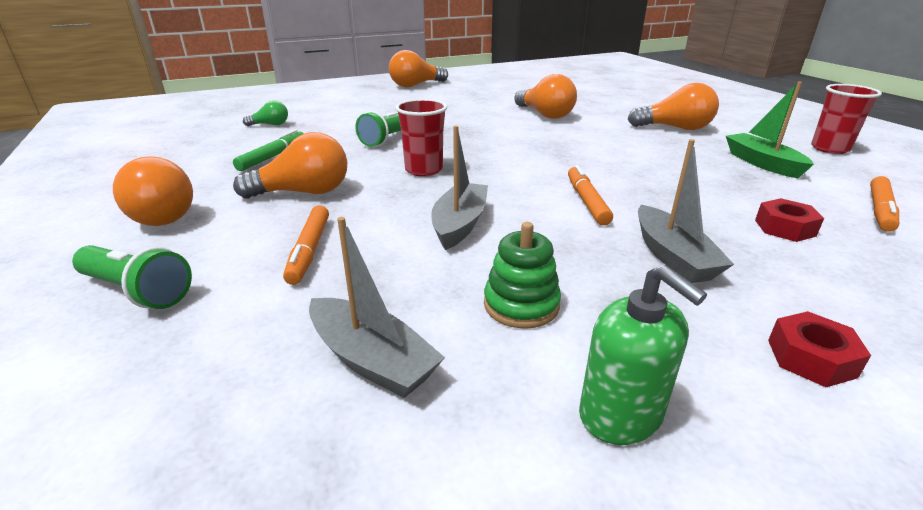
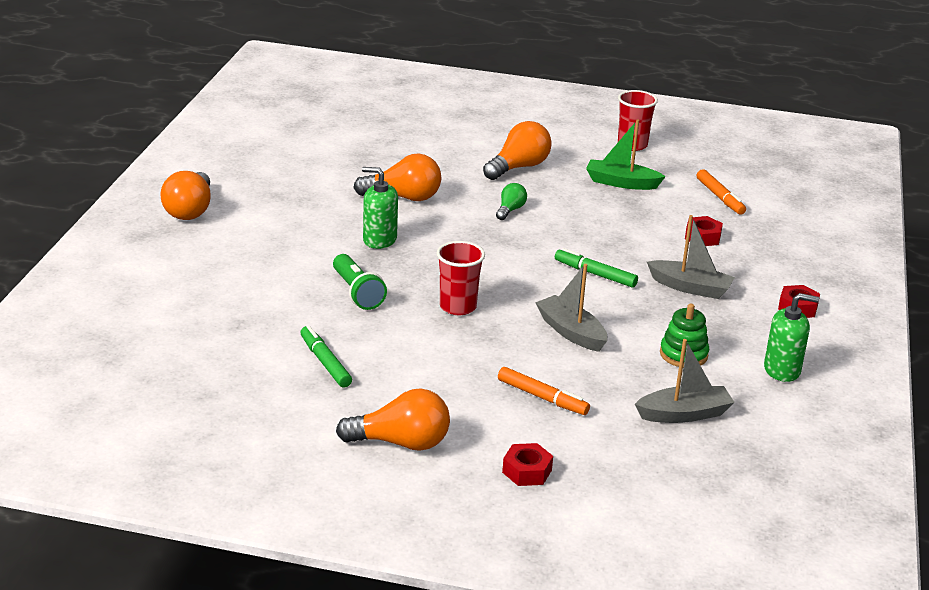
camera: 55 degrees left, 0 degrees up
green flashlight [72,245,192,309] -> red nut [502,443,553,486]
orange light bulb [233,132,347,199] -> none
green light bulb [243,100,288,126] -> green light bulb moved to [496,183,527,220]
orange marker [568,165,613,225] -> green marker [555,248,638,288]
none -> green soap dispenser [362,167,398,249]

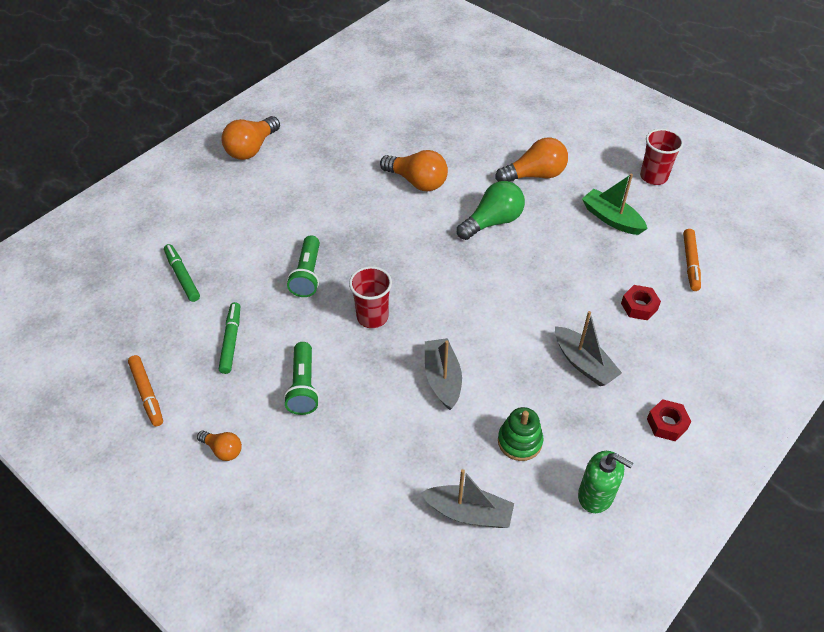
camera: 30 degrees right, 20 degrees up
orange light bulb [336,388,450,451] -> orange light bulb [197,431,242,461], size x0.55
green soap dispenser [362,167,398,249] -> none
green light bulb [496,183,527,220] -> green light bulb [457,181,525,240], size x1.83
orange marker [498,367,590,415] -> orange marker moved to [128,355,163,426]
red nut [502,443,553,486] -> none
green marker [555,248,638,288] -> green marker moved to [164,244,200,302]
none -> green flashlight [284,342,320,415]

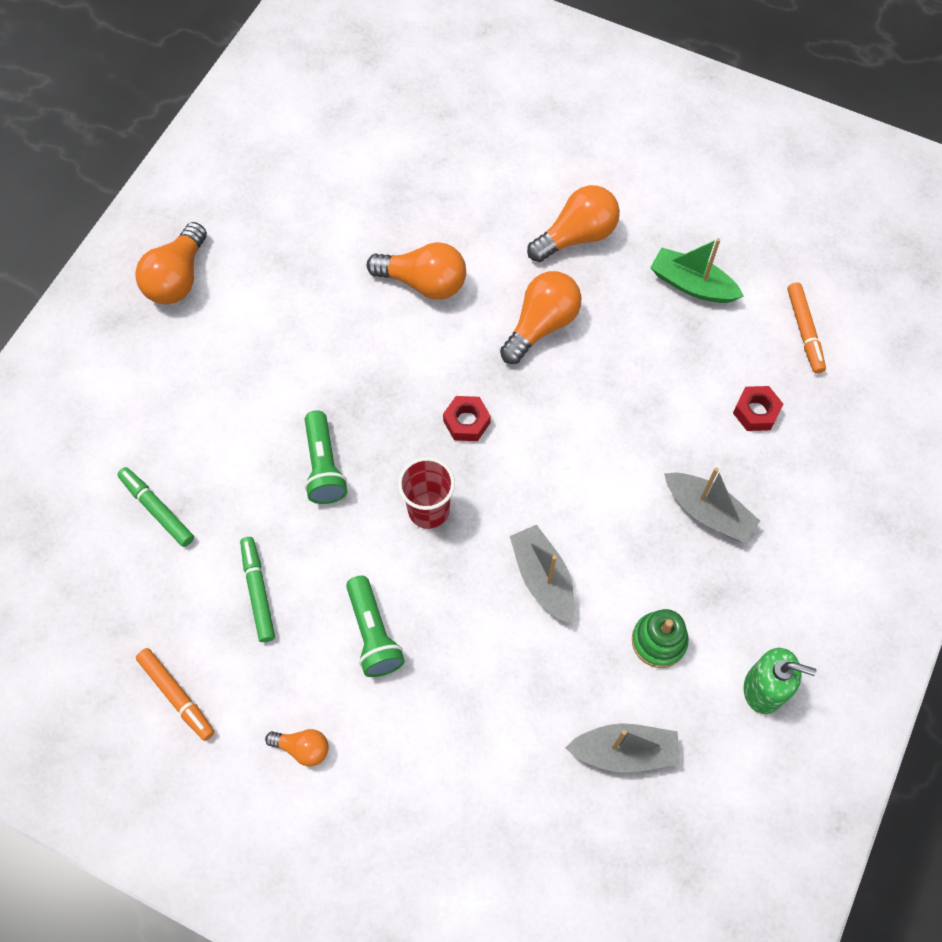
camera: 15 degrees left, 15 degrees up
green light bulb [457,181,525,240] -> orange light bulb [500,271,581,364]
red cup [640,128,684,185] -> none
red nut [647,399,691,441] -> red nut moved to [443,396,491,441]

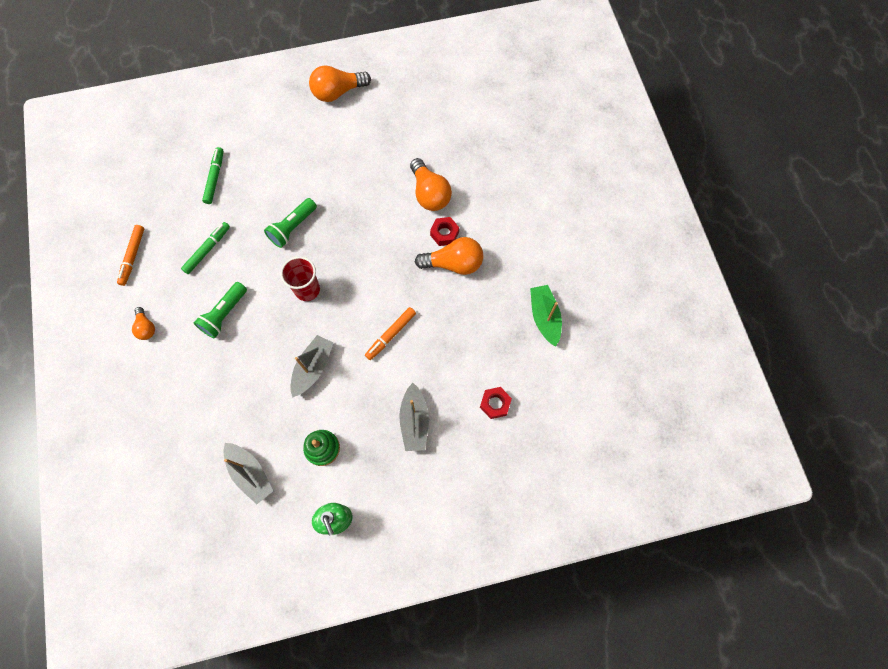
camera: 50 degrees right, 5 degrees up
red nut [443,396,491,441] -> red nut moved to [430,217,459,246]
orange light bulb [527,185,620,262] -> none
orange marker [787,282,826,374] -> orange marker moved to [365,307,416,360]

